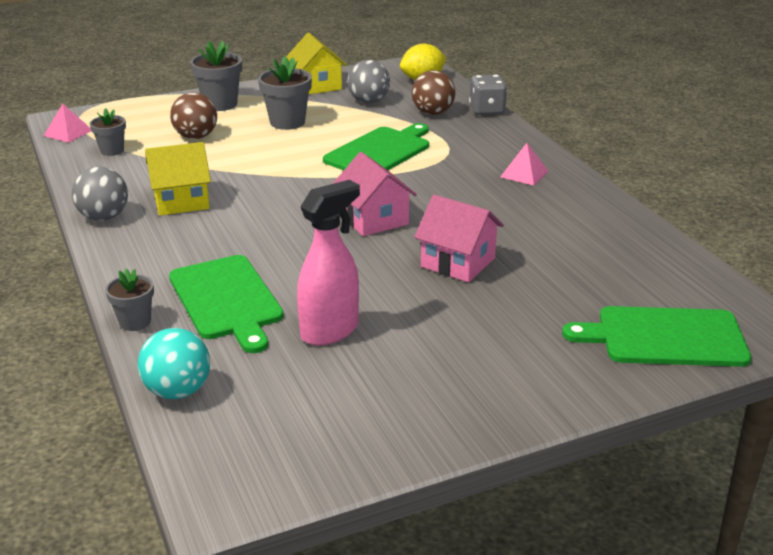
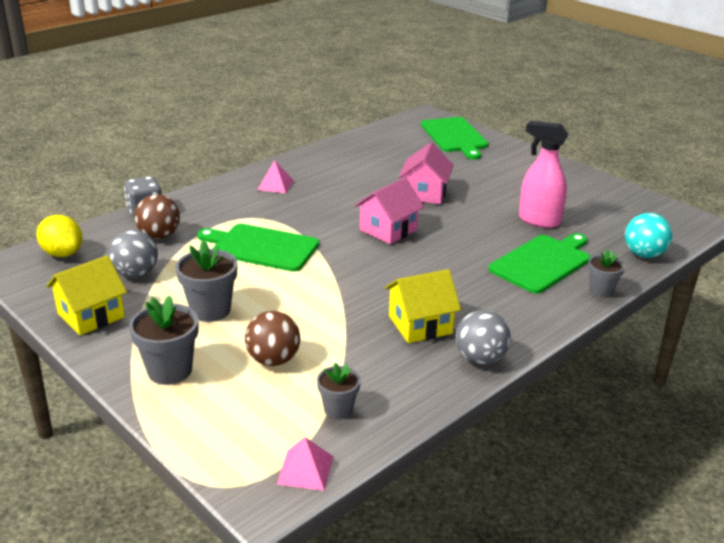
camera: 110 degrees left, 0 degrees up
yellow house [145,142,211,216] -> yellow house turned 75 degrees counterclockwise [385,269,461,343]

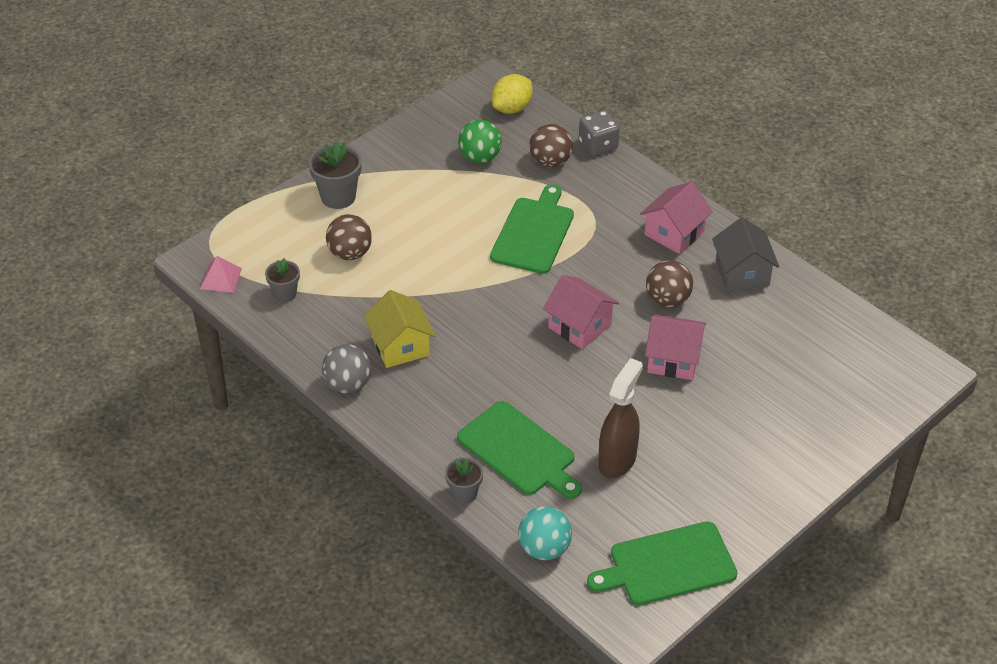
camera: 90 degrees right, 15 degrees up
yellow house [46,255,127,335] -> none
grey ball [108,230,158,278] -> green ball [458,119,502,163]
grey flower pot [176,240,237,322] -> none
pink pyramid [258,160,294,193] -> pink house [640,181,713,254]
green cutting board [421,117,489,160] -> green cutting board moved to [587,521,738,605]
pink spray bottle [519,121,568,228] -> brown spray bottle [598,358,643,478]
none -> brown ball [646,260,693,307]
none -> grey house [712,217,779,291]

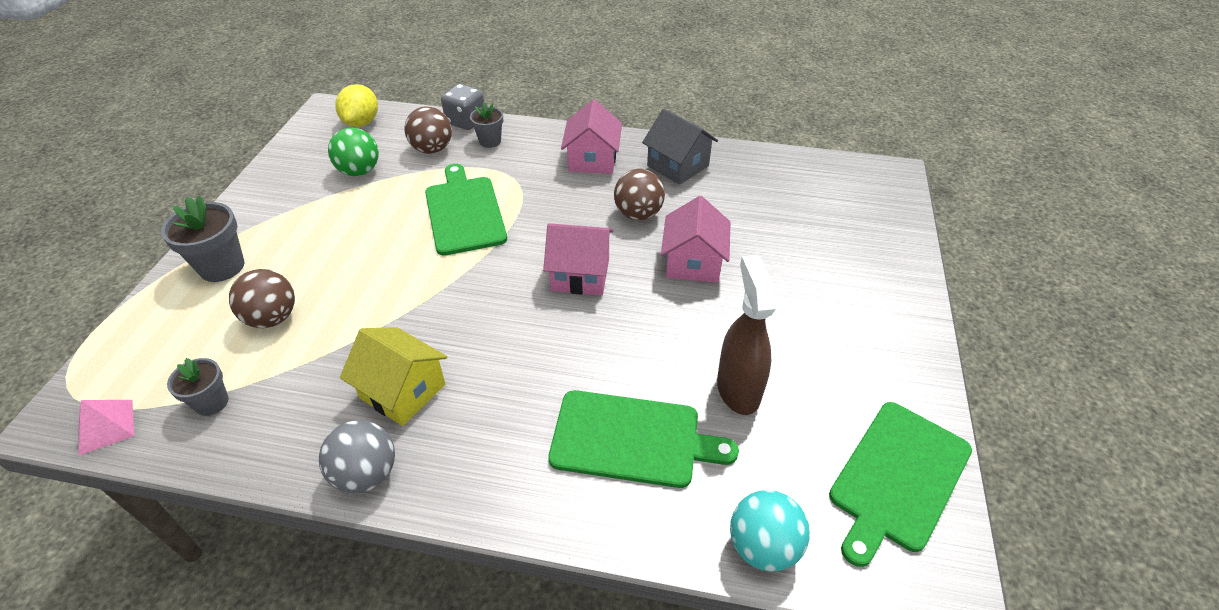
camera: 35 degrees left, 0 degrees up
grey flower pot [445,457,483,504] -> grey flower pot moved to [470,102,503,148]
pink house [645,314,706,380] -> pink house turned 60 degrees counterclockwise [661,196,731,283]

